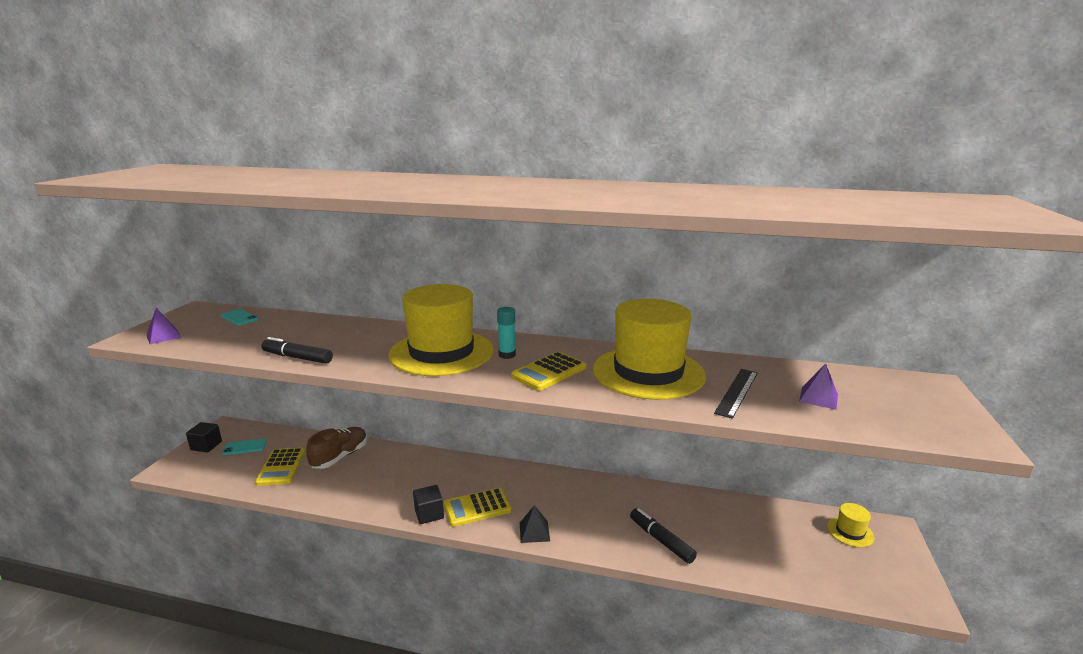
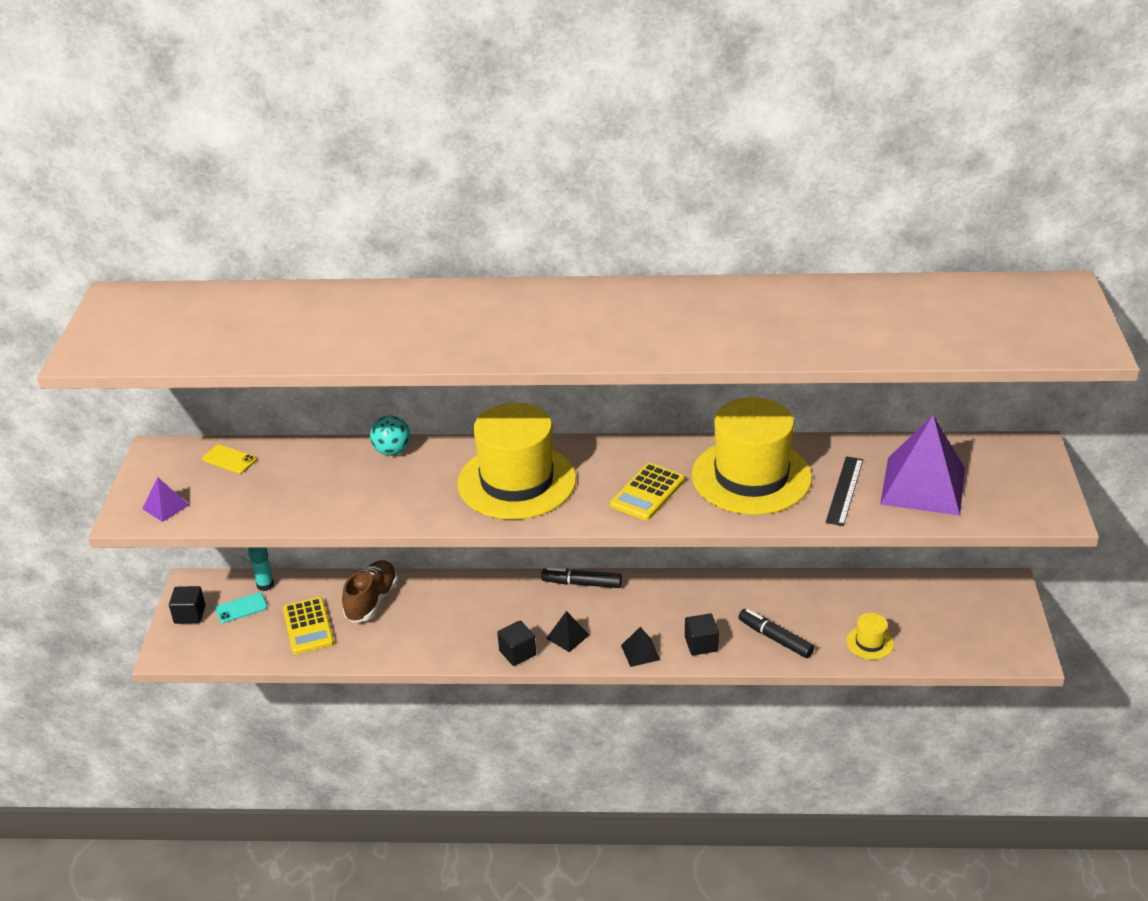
camera: 10 degrees left, 15 degrees up
turquoise phone [221,309,259,325] -> yellow phone [202,444,257,474]
black marker [261,337,333,364] -> black marker moved to [541,567,622,588]
yellow calculator [444,488,512,527] -> black pyramid [546,611,589,652]
turquoise glue stick [497,307,516,359] -> turquoise glue stick moved to [248,547,274,591]
purple pyramid [799,364,838,410] -> purple pyramid [880,415,965,516], size x2.28
yellow hat [827,503,874,547] -> yellow hat moved to [846,613,894,660]
none -> turquoise ball [370,416,410,456]
none -> black cube [685,614,719,656]

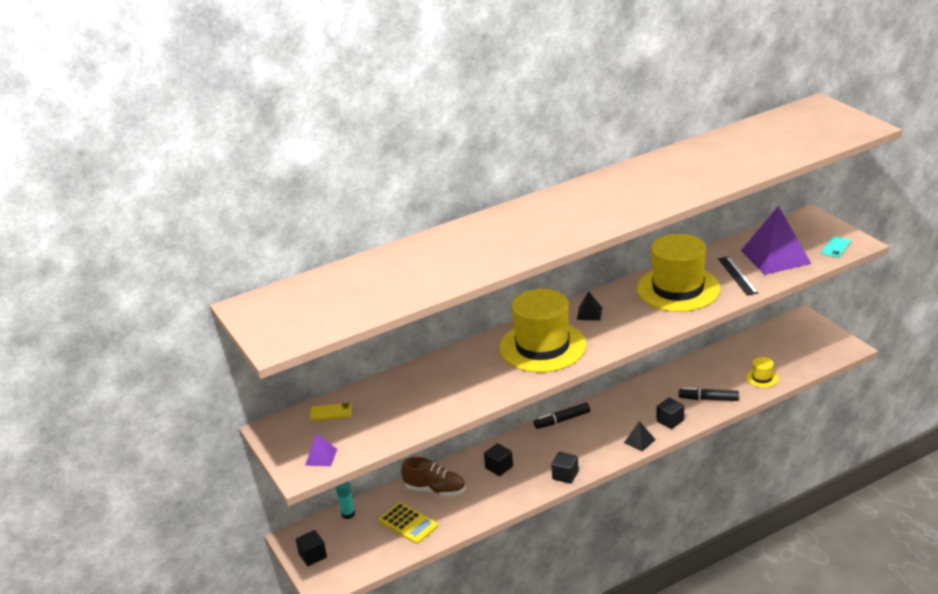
camera: 30 degrees left, 5 degrees down
turquoise phone [215,593,268,623] -> turquoise phone moved to [821,236,851,258]
brown shoe [342,560,398,622] -> brown shoe turned 120 degrees clockwise [401,457,465,497]
turquoise ball [370,416,410,456] -> none
black pyramid [546,611,589,652] -> black pyramid moved to [577,291,602,320]
yellow calculator [610,463,685,521] -> none
none -> black cube [484,443,513,476]

